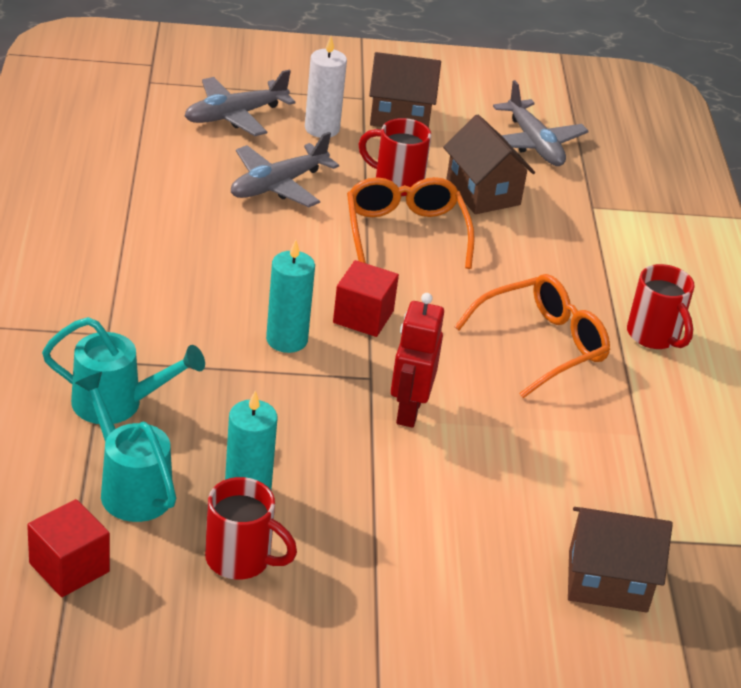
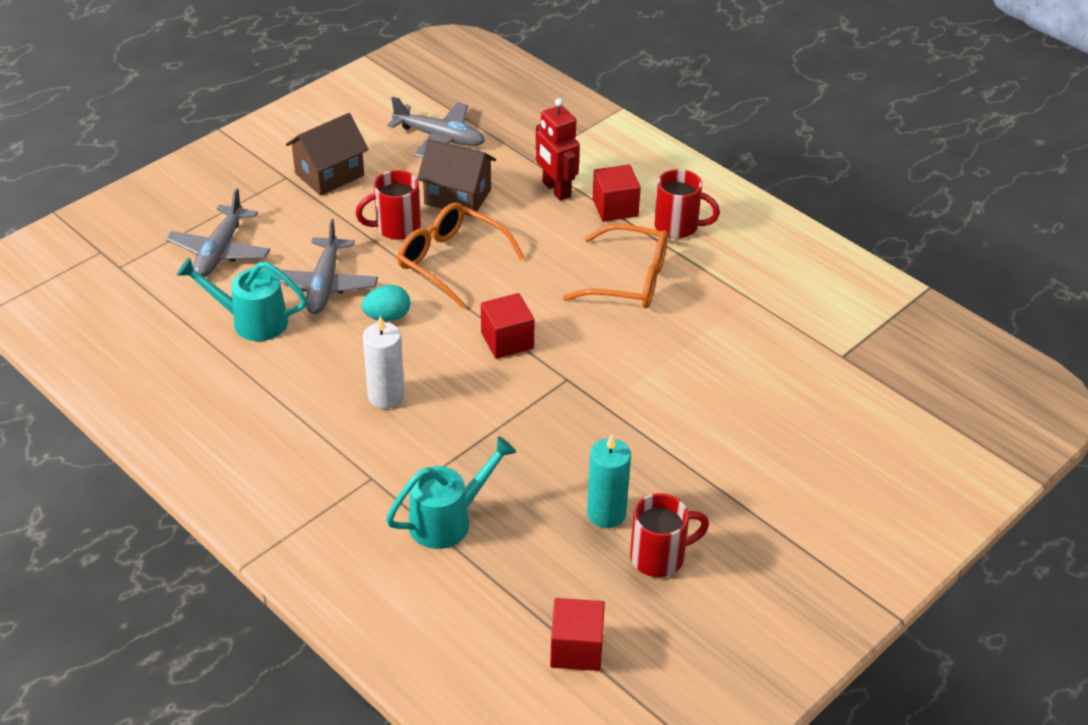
camera: 40 degrees left, 5 degrees up
turquoise watering can [75,372,176,522] -> turquoise watering can moved to [177,258,307,341]
turquoise candle [266,240,315,353] -> none
white candle [305,36,347,138] -> white candle moved to [363,316,405,409]
red robot [391,293,444,428] -> red robot moved to [536,98,580,201]
orange glasses [455,274,610,398] -> orange glasses turned 90 degrees clockwise [562,224,668,308]
brown house [568,507,673,612] -> none
none -> turquoise egg [362,285,410,322]
none -> red cube [593,164,641,222]

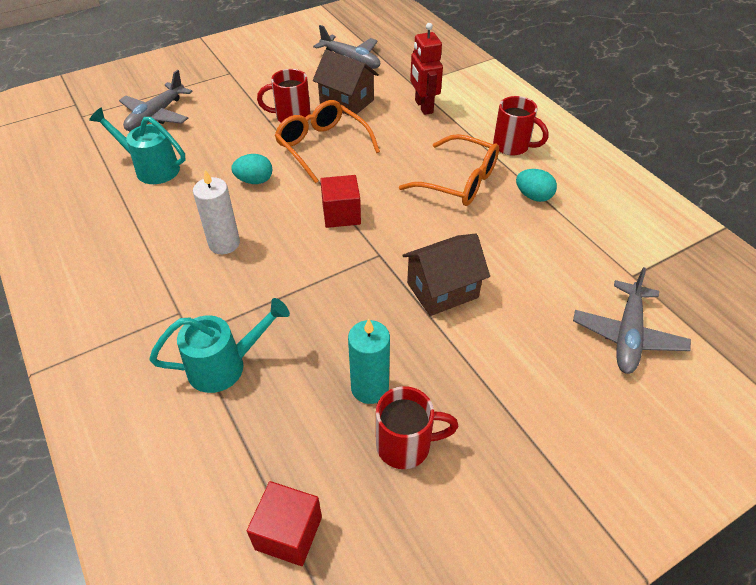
camera: 15 degrees right, 5 degrees up
grey plane [279,219,378,314] -> grey plane moved to [573,267,691,374]
brown house [286,113,368,196] -> brown house moved to [402,234,490,316]
red cube [593,164,641,222] -> none
none -> turquoise egg [516,169,557,202]

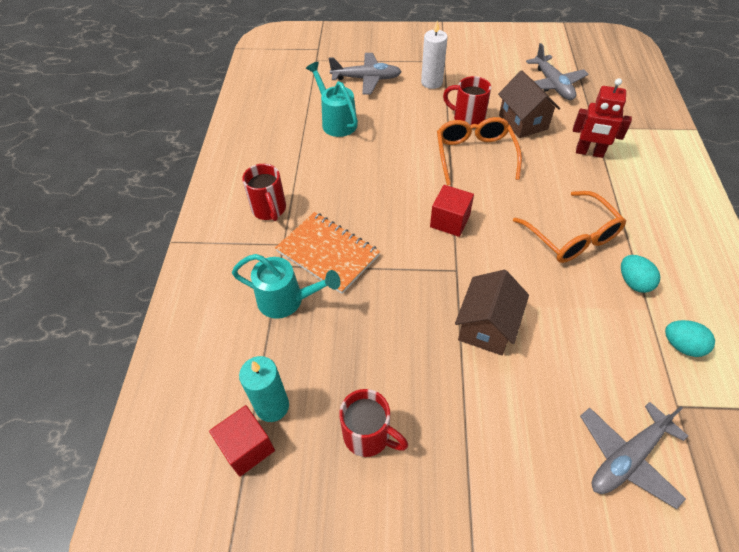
camera: 35 degrees right, 5 degrees up
grey plane [119,70,193,131] -> grey plane turned 150 degrees counterclockwise [329,53,401,94]
white candle [193,170,240,254] -> white candle moved to [421,21,448,89]
turquoise egg [231,154,273,184] -> turquoise egg moved to [665,320,715,357]
turquoise candle [348,319,390,404] -> turquoise candle moved to [239,356,289,422]
brown house [402,234,490,316] -> brown house turned 75 degrees counterclockwise [455,270,529,355]
red robot [410,23,443,115] -> red robot turned 90 degrees counterclockwise [573,78,632,158]
red mug [493,96,548,155] -> red mug moved to [242,164,286,221]
none -> orange notebook [275,212,380,294]

